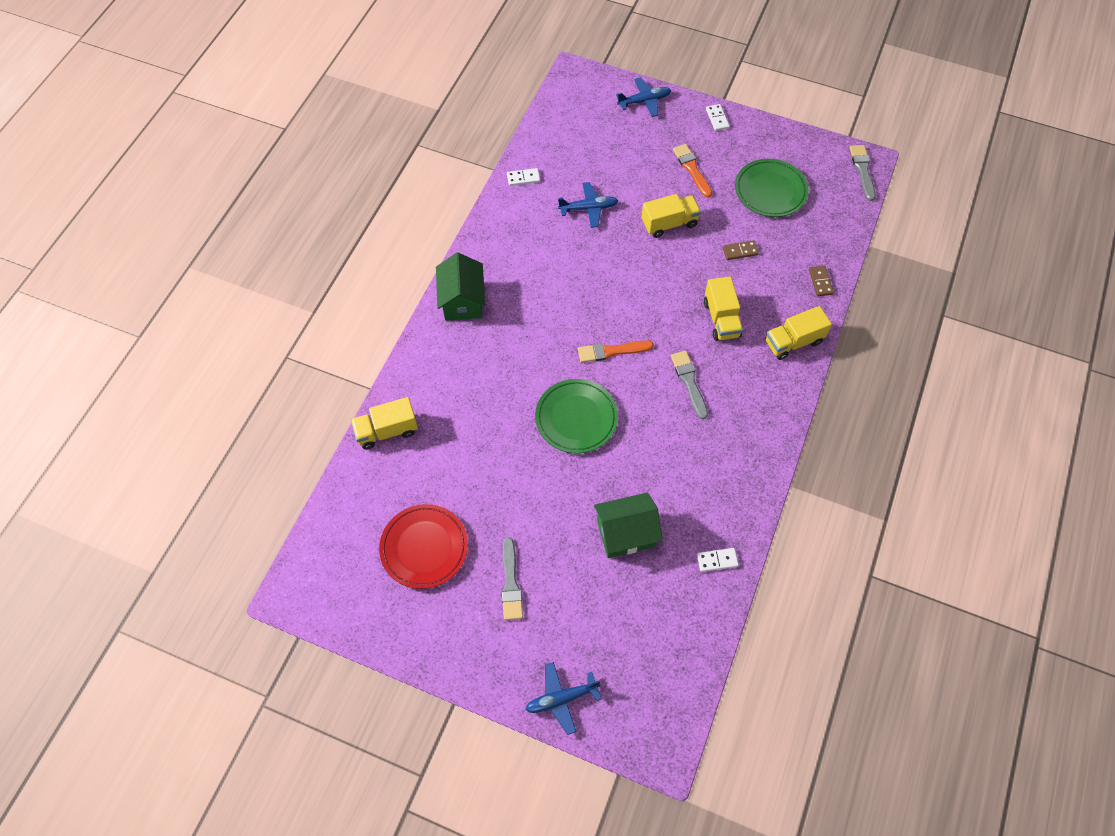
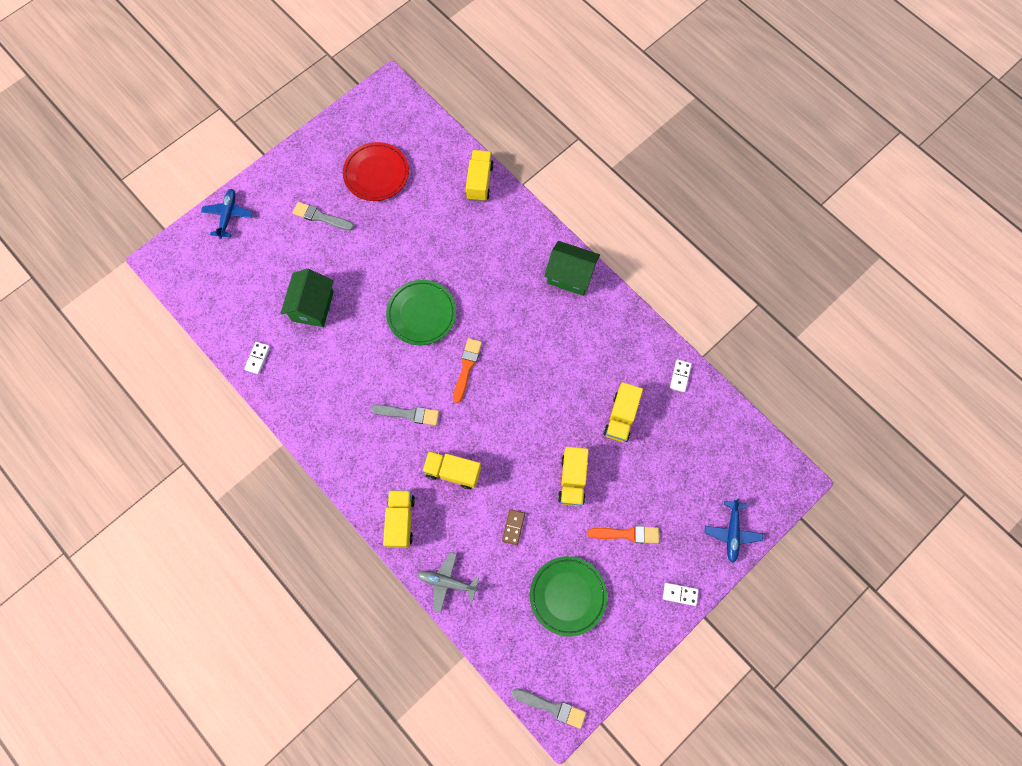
camera: 115 degrees right, 10 degrees up
blue plane [558,182,618,228] -> yellow truck [604,382,643,442]
brown domino [809,265,834,296] -> grey plane [417,552,479,612]

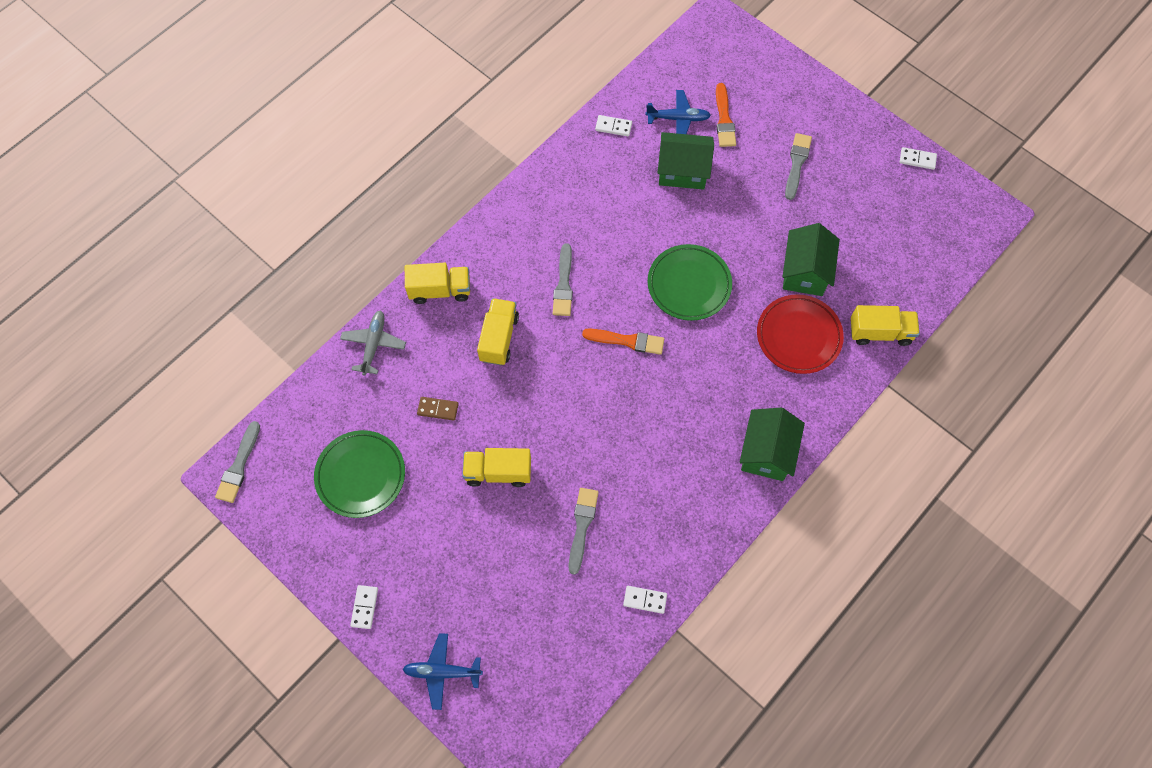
camera: 85 degrees right, 5 degrees down
blue plane [201,189,253,239] -> blue plane moved to [645,90,711,134]
red plate [343,142,409,201] -> red plate moved to [757,294,844,374]
orange brush [587,526,659,543] -> orange brush moved to [716,83,736,147]
yellow truck [604,382,643,442] -> grey brush [568,488,599,575]
none -> green house [782,223,840,296]
none -> white domino [900,147,937,170]

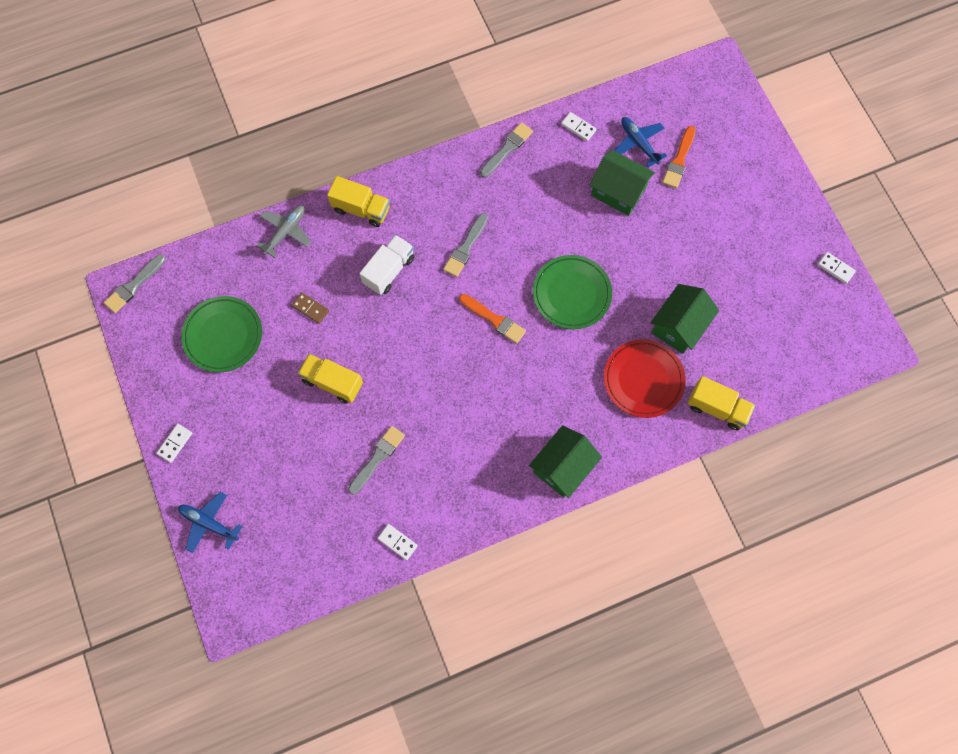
camera: 25 degrees right, 5 degrees up
yellow truck [477,298,519,365] -> white truck [359,235,415,295]
blue plane [645,90,711,134] -> blue plane turned 150 degrees counterclockwise [614,117,667,168]
grey brush [785,133,812,200] -> grey brush moved to [480,122,533,178]

